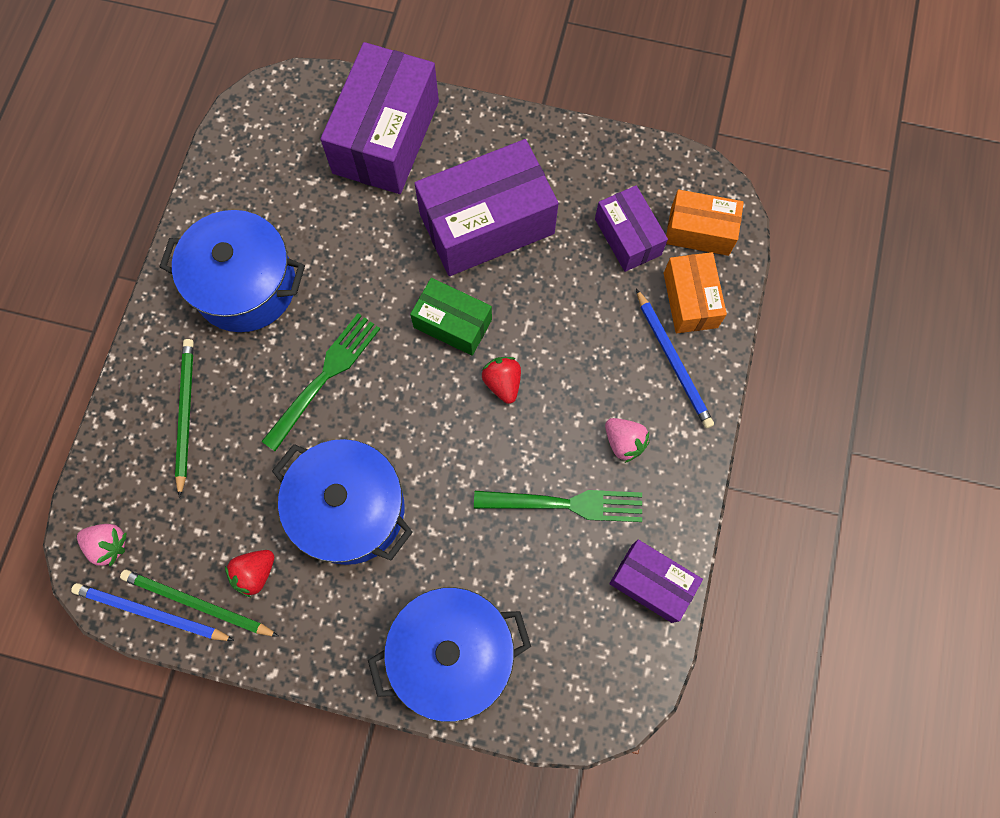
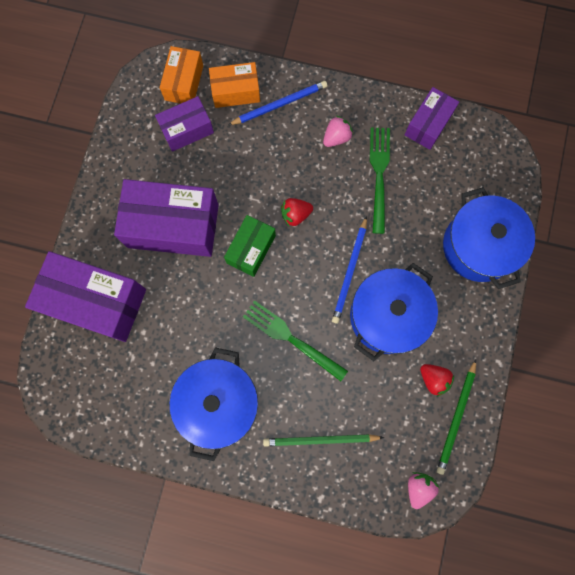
camera: 90 degrees left, 5 degrees up
blue pencil [71,583,234,641] -> blue pencil moved to [332,216,367,324]
purple box [414,139,559,276] -> purple box turned 60 degrees counterclockwise [114,179,219,257]

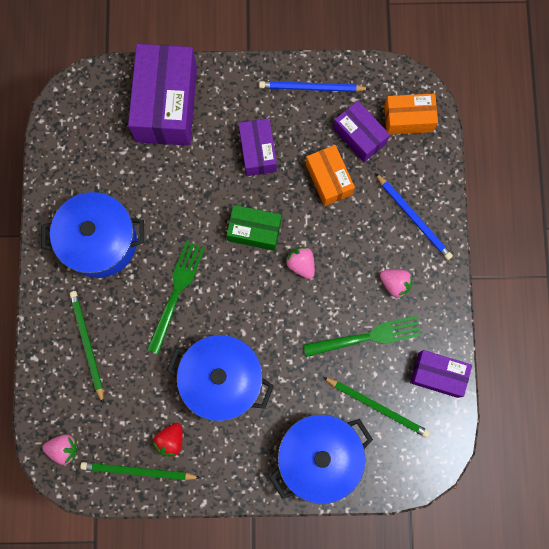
camera: 75 degrees right, 0 degrees up
purple box [114,179,219,257] -> purple box [238,118,277,176], size x0.56
orange box [209,62,260,108] -> orange box moved to [306,145,355,206]
red strawberry [281,198,313,226] -> pink strawberry [285,247,315,279]
blue pencil [332,216,367,324] -> blue pencil moved to [259,81,370,92]
none -> green pencil [323,377,430,438]

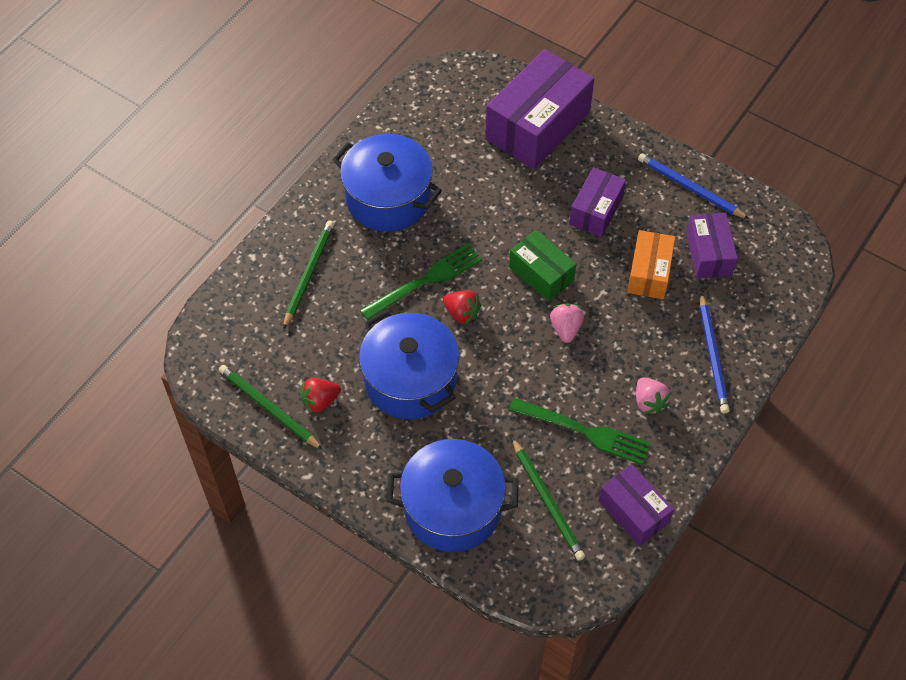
camera: 35 degrees right, 20 degrees down
pink strawberry [42,434,78,465] -> none
orange box [384,93,438,134] -> none
none -> red strawberry [443,290,481,325]

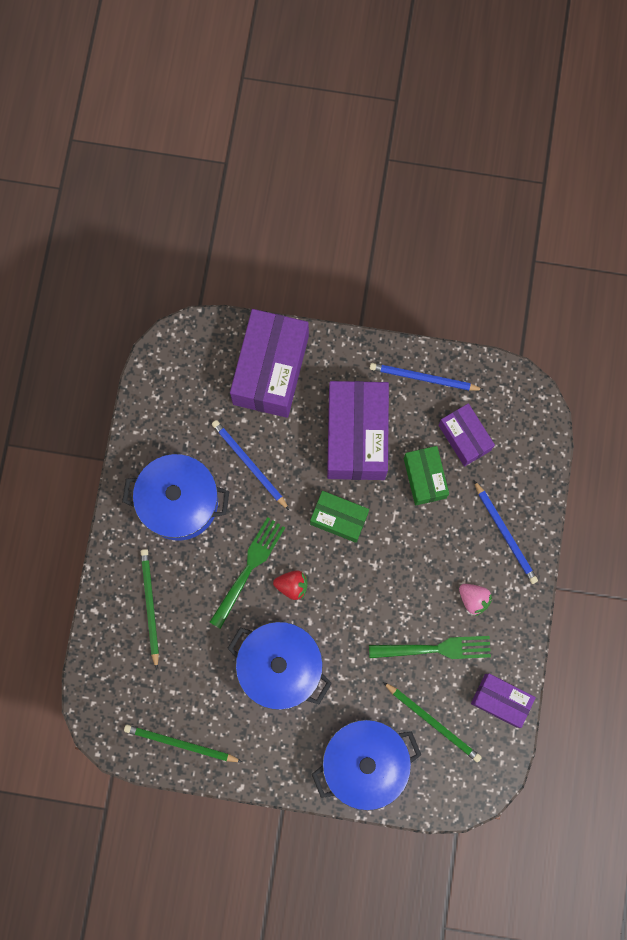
camera: 25 degrees left, 20 degrees up
red strawberry [300,378,341,414] -> none
pink strawberry [550,303,584,343] -> none
purple box [569,167,626,237] -> purple box [327,381,389,480], size x1.79
orange box [627,230,675,299] -> green box [404,446,449,506]
none -> blue pencil [212,420,289,510]

